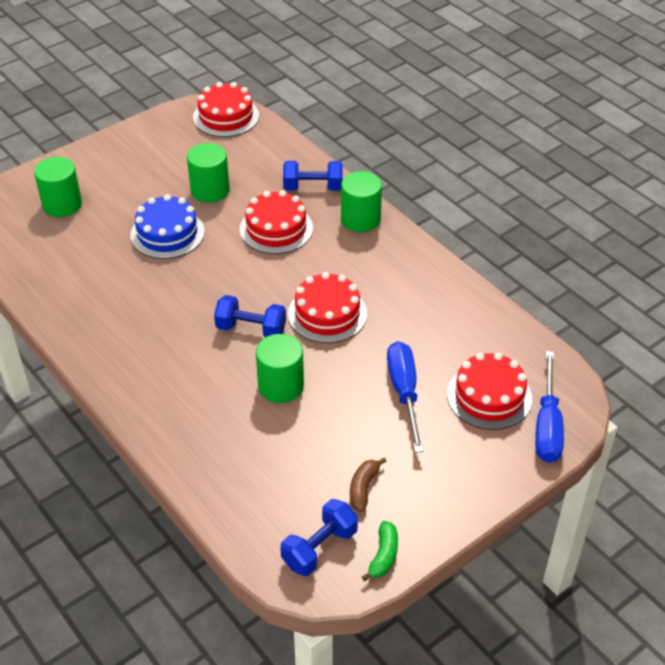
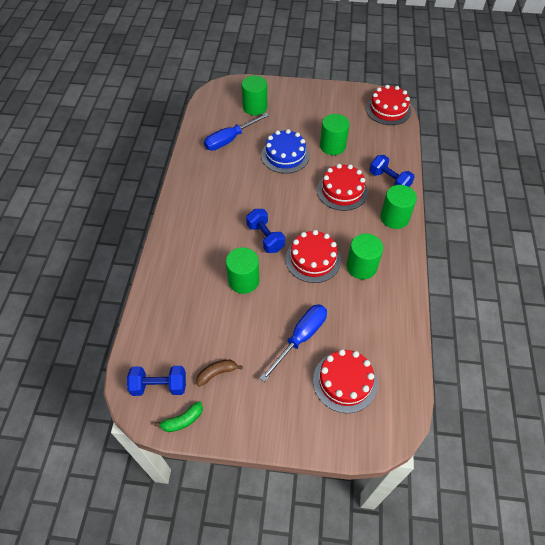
camera: 45 degrees right, 10 degrees up
blue screwdriver [535,351,564,463] -> blue screwdriver moved to [204,113,270,151]
none -> green cylinder [347,234,383,279]

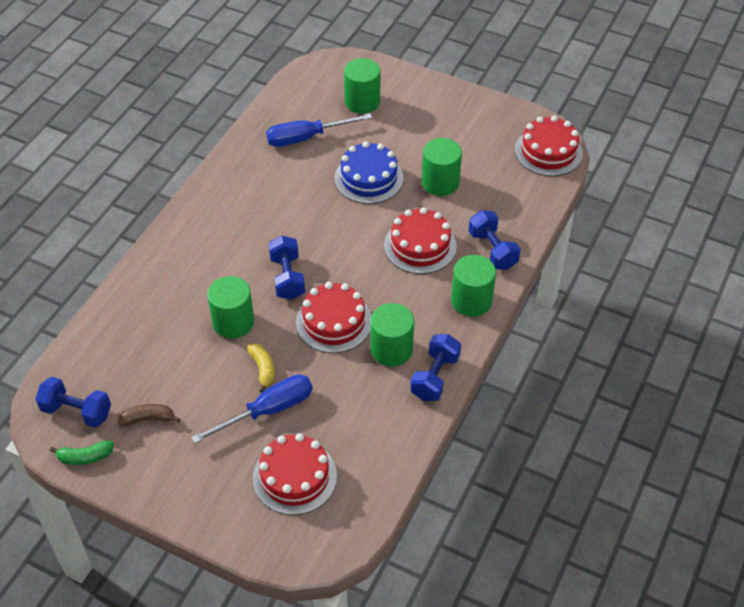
camera: 20 degrees right, 5 degrees down
none -> yellow banana [247,343,275,393]
none -> blue dumbbell [410,334,461,401]

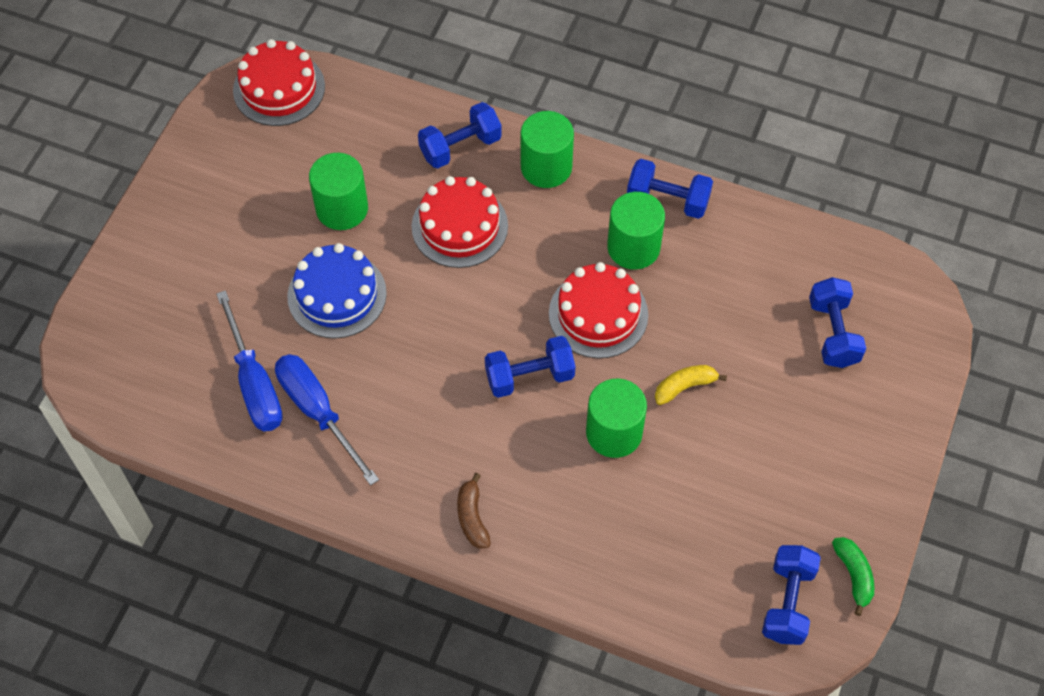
camera: 95 degrees left, 10 degrees up
brown banana [118,404,180,426] -> brown banana moved to [457,473,491,549]
blue screwdriver [191,374,313,444] -> blue screwdriver moved to [275,354,379,486]
red cake [253,433,337,515] -> blue dumbbell [809,277,866,368]
green cylinder [344,58,380,114] -> none

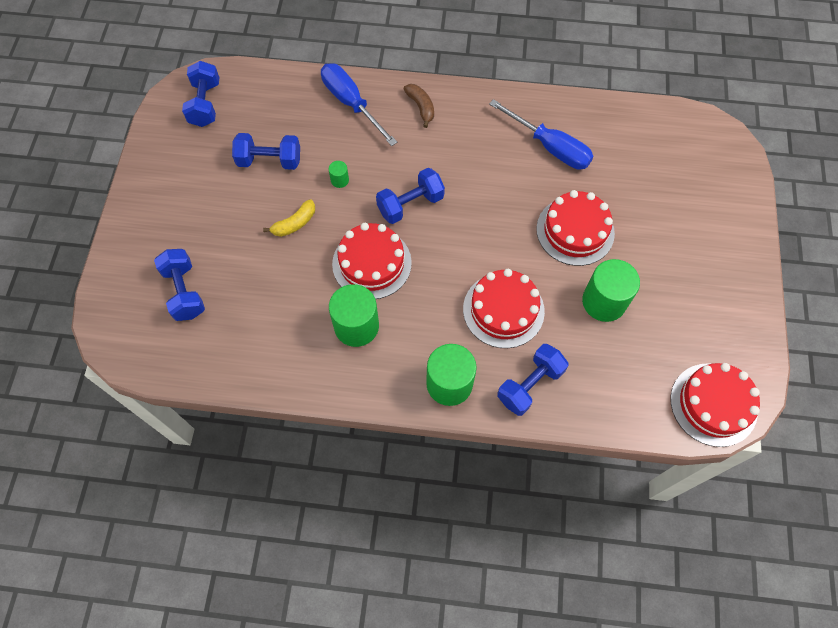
camera: 165 degrees right, 5 degrees up
blue screwdriver [216,290,283,431] -> blue screwdriver moved to [321,63,397,146]
blue cake [287,243,387,339] -> red cake [536,190,615,266]
green cylinder [586,379,647,458] -> green cylinder [329,161,349,188], size x0.44
blue dumbbell [627,159,713,219] -> blue dumbbell moved to [232,133,300,170]
green banana [832,537,874,616] -> none

